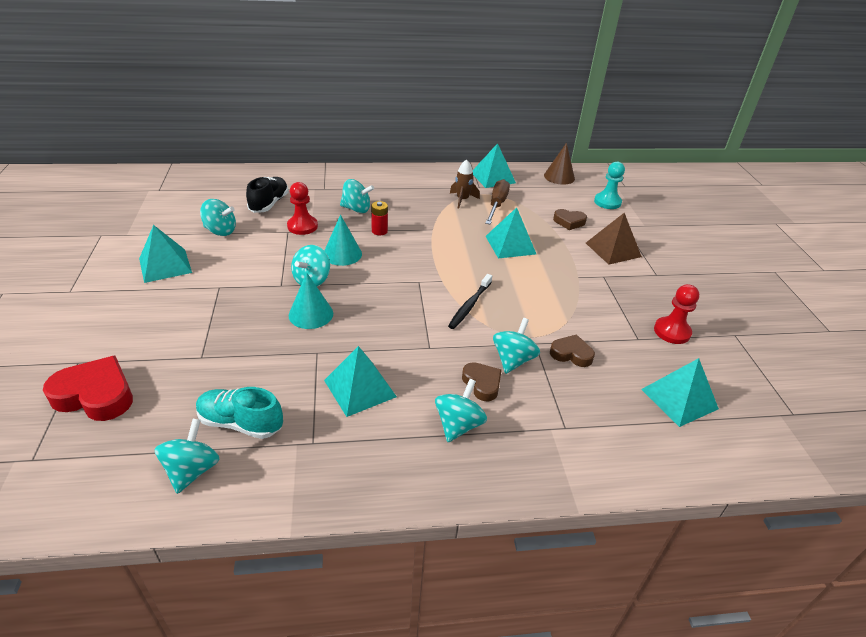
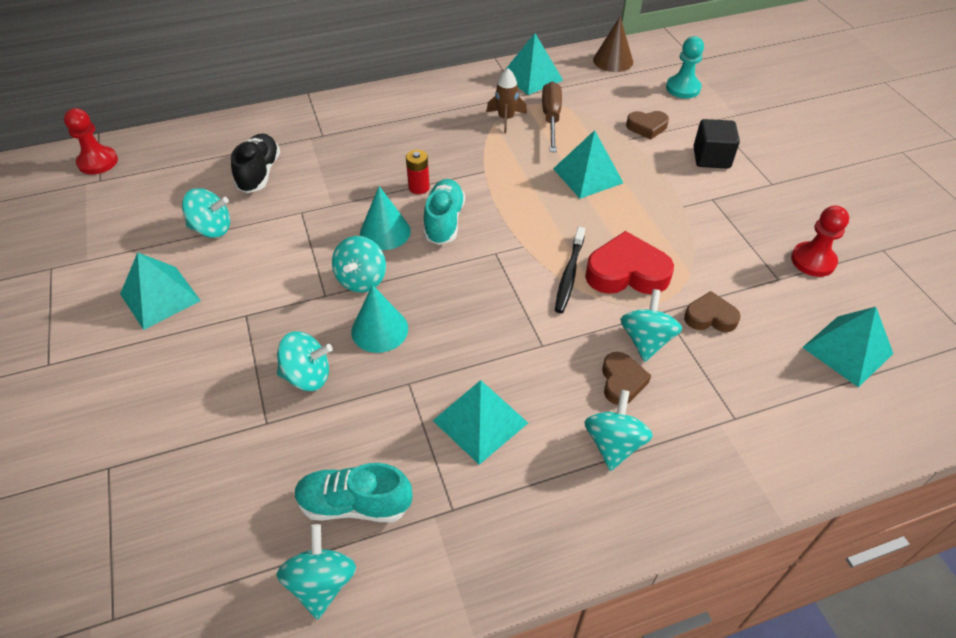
camera: 10 degrees left, 10 degrees up
red heart [43,356,133,421] -> red heart moved to [585,231,674,294]
red pawn [287,182,318,235] -> red pawn moved to [64,108,118,175]
turquoise spinning top [340,179,374,213] -> turquoise spinning top moved to [277,331,333,391]
brown heart [462,362,501,401] -> brown heart turned 45 degrees clockwise [602,352,651,405]
brown pyramid [586,213,642,265] -> black cube [693,119,740,169]
none -> turquoise shoe [423,179,465,245]

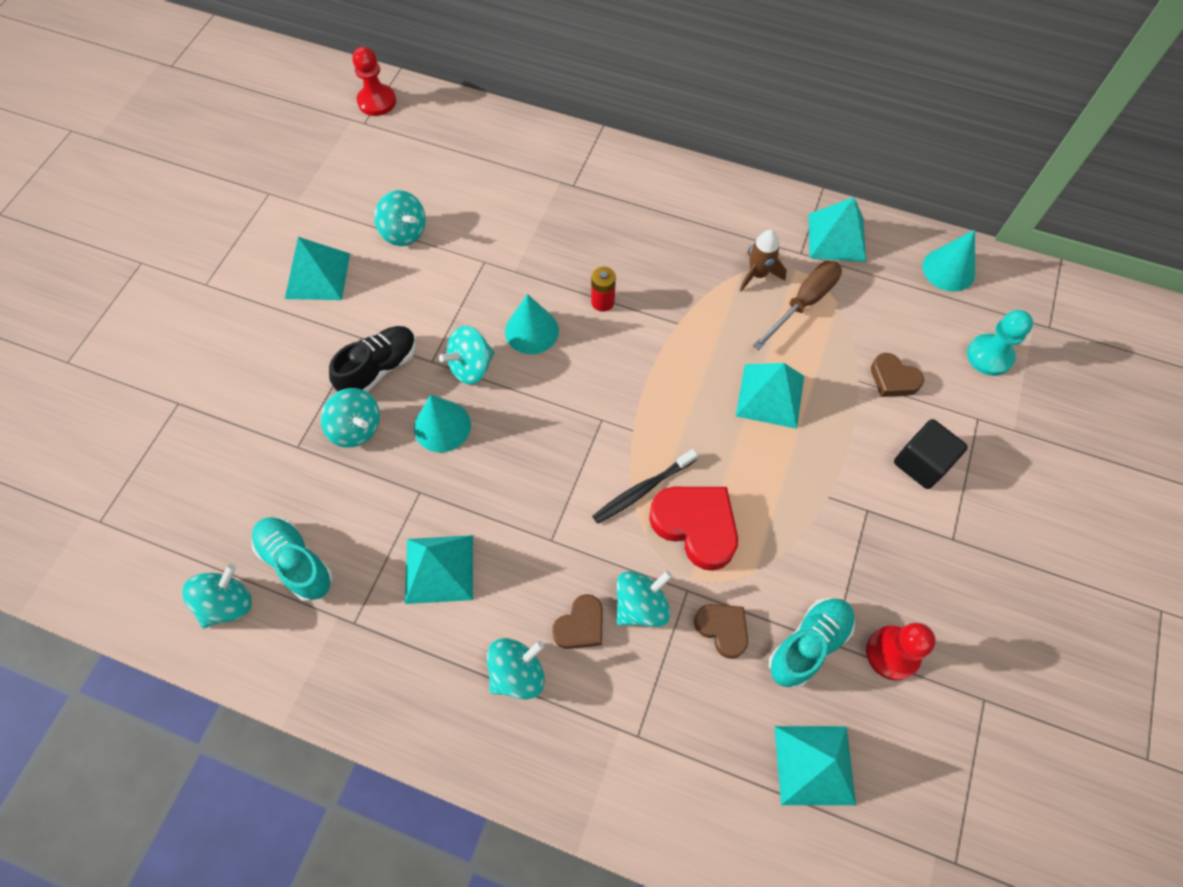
camera: 40 degrees right, 15 degrees up
black shoe [231,133,280,193] -> black shoe moved to [329,326,416,392]
turquoise shoe [423,179,465,245] -> turquoise shoe moved to [769,598,855,688]
brown cone [593,17,633,72] -> turquoise cone [923,230,975,292]

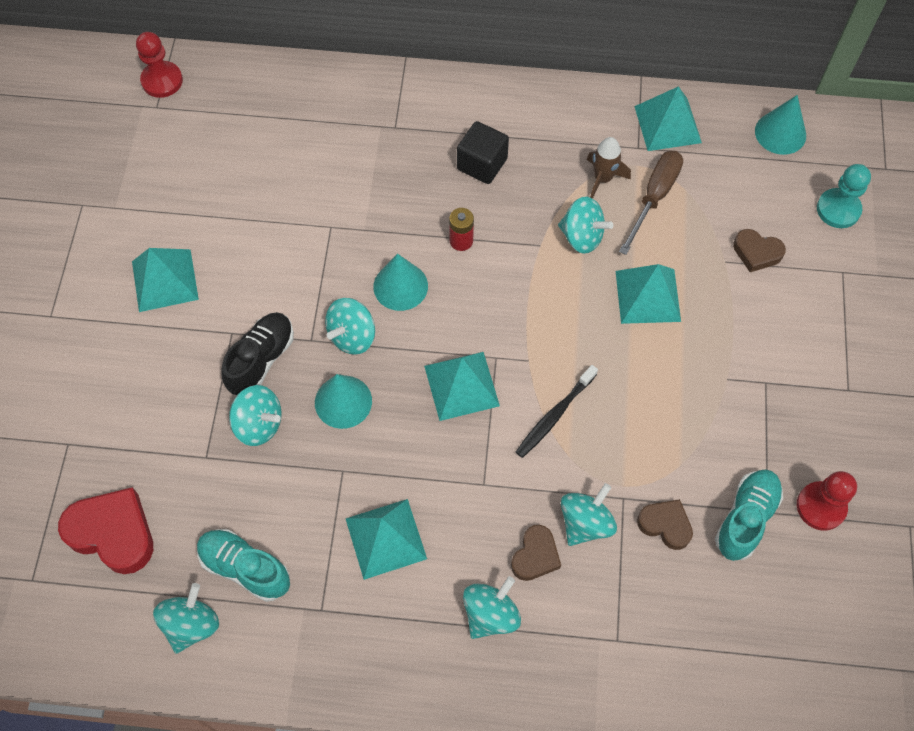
camera: 15 degrees left, 0 degrees up
turquoise spinning top [374,190,426,246] -> turquoise spinning top moved to [558,197,613,254]
red heart [649,487,738,571] -> red heart moved to [58,487,153,574]
turquoise pyramid [774,726,856,805] -> turquoise pyramid moved to [424,352,500,421]
black cube [894,419,968,489] -> black cube moved to [457,121,509,184]

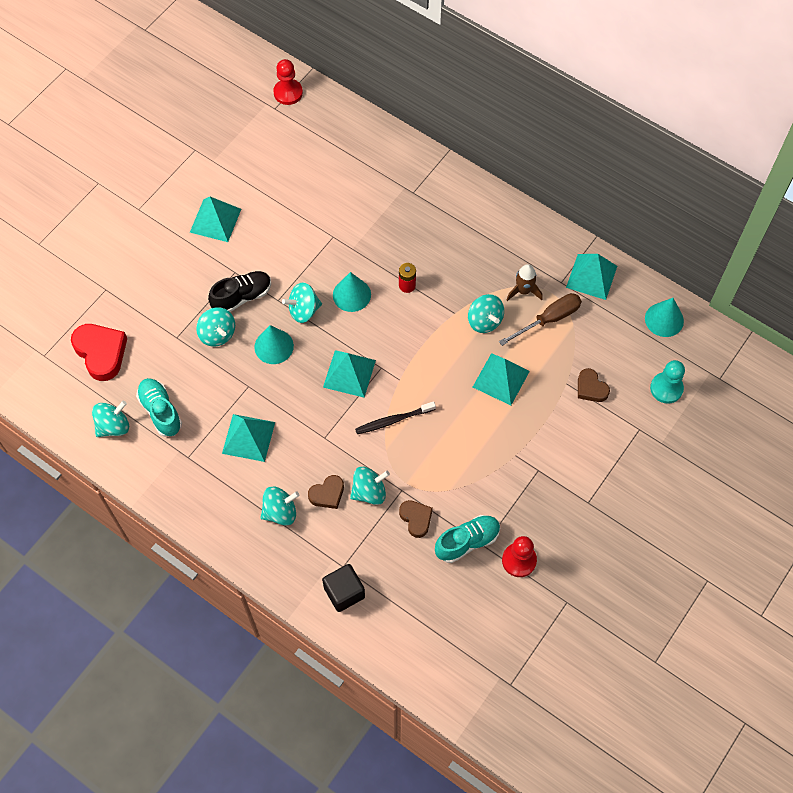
camera: 30 degrees right, 0 degrees up
black cube [457,121,509,184] -> black cube moved to [322,564,365,612]

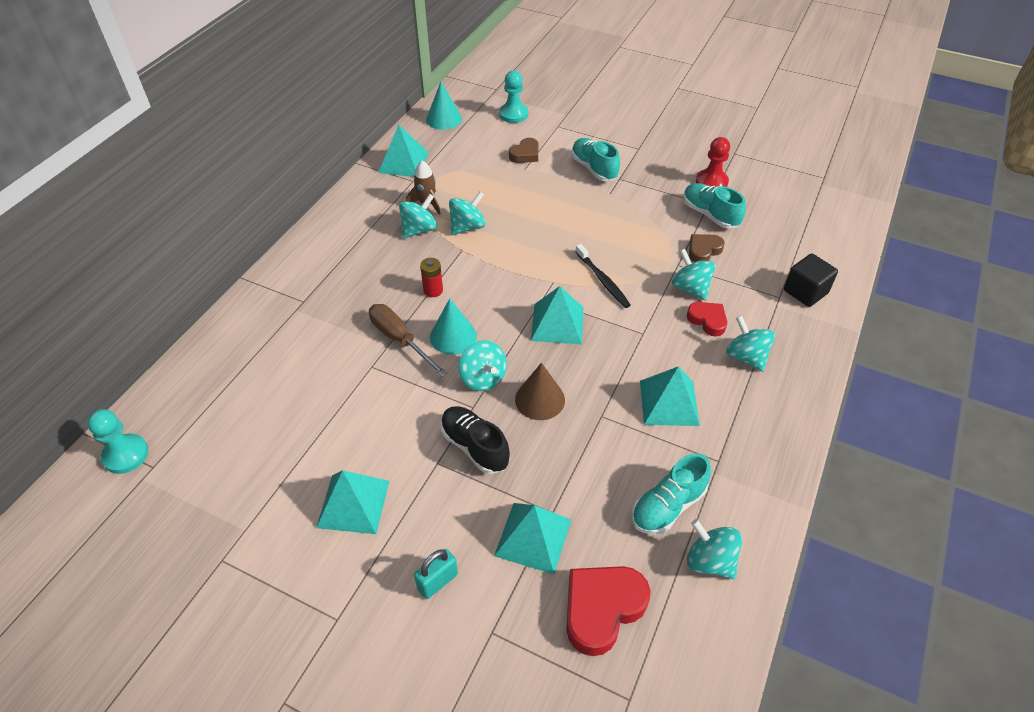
camera: 100 degrees left, 15 degrees down
turquoise spinning top [196,307,235,347] -> turquoise spinning top moved to [399,194,437,239]
turquoise cone [254,325,294,364] -> brown cone [515,363,565,420]
red pawn [273,59,303,105] -> turquoise pawn [87,409,148,474]
brown heart [308,475,344,509] -> red heart [687,302,727,337]
turquoise pyramid [473,353,530,405] -> turquoise pyramid moved to [494,503,571,574]
brown screwdriver [499,293,582,346] -> brown screwdriver moved to [369,304,447,377]
none -> turquoise padlock [414,549,458,599]
none -> turquoise shoe [572,138,620,181]

